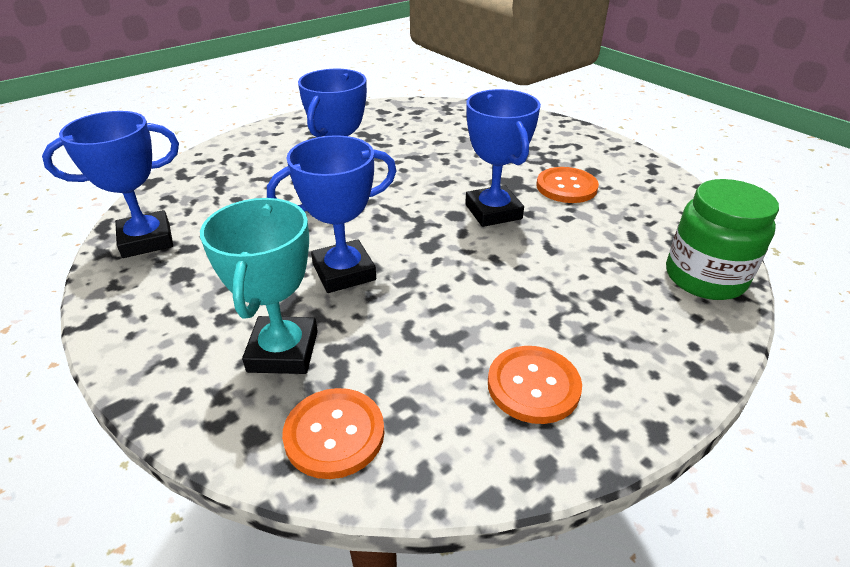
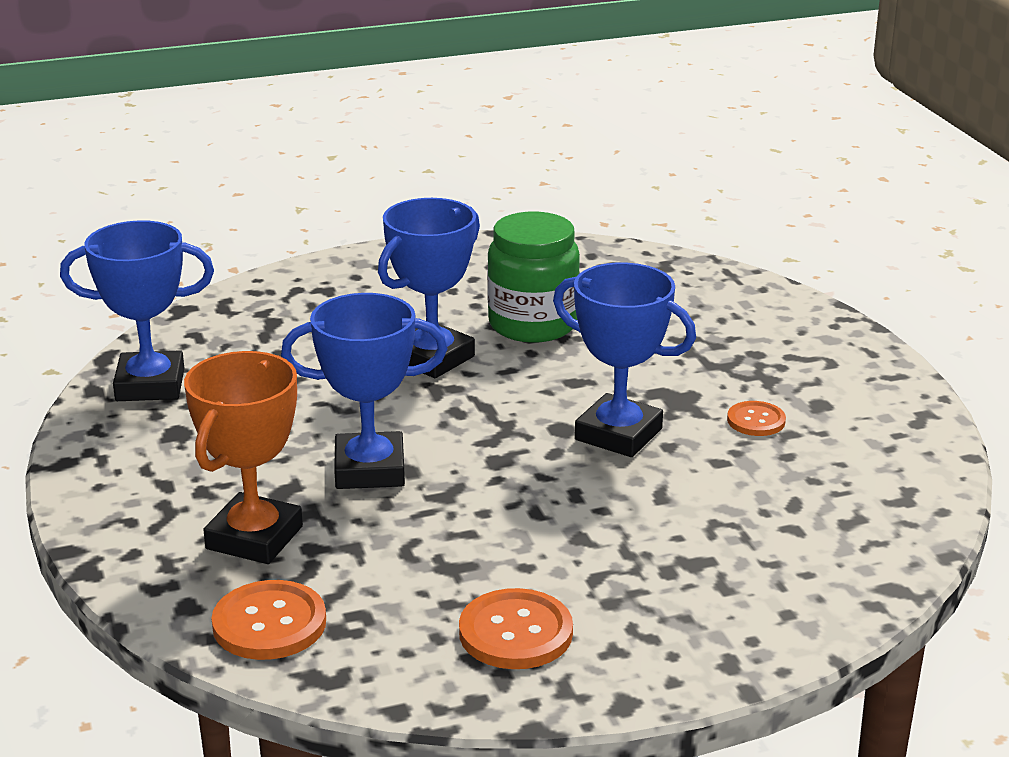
camera: 20 degrees right, 10 degrees down
turquoise trophy [200,198,318,374] -> orange trophy [184,351,303,564]
blue trophy [465,89,541,227] -> blue trophy turned 60 degrees counterclockwise [553,263,696,457]
orange button [536,167,599,203] -> orange button [727,401,786,436], size x0.61
green jar [666,179,779,300] -> green jar moved to [487,212,580,343]

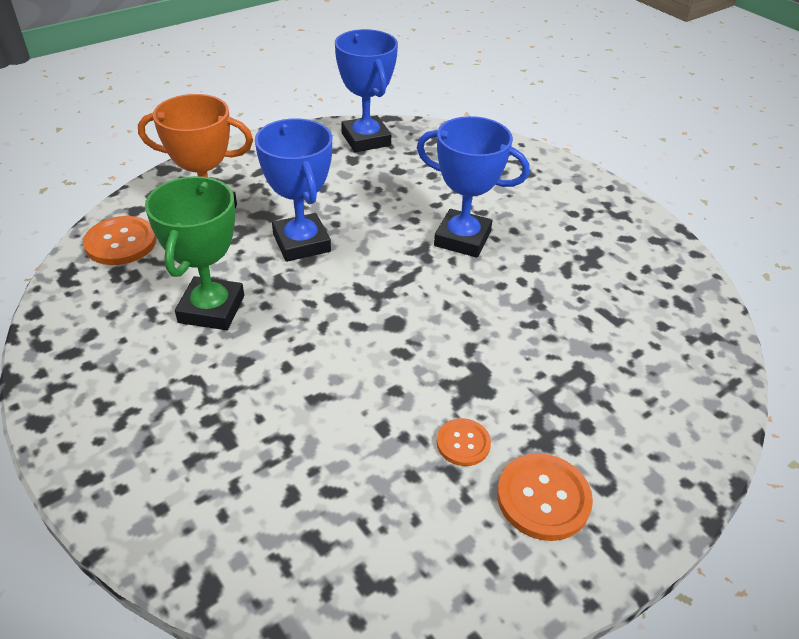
camera: 70 degrees right, 15 degrees up
orange button [459,588,573,669] -> orange button moved to [497,453,593,541]
green jar [487,212,580,343] -> none
blue trophy [553,263,696,457] -> none
none -> green trophy [145,176,244,330]

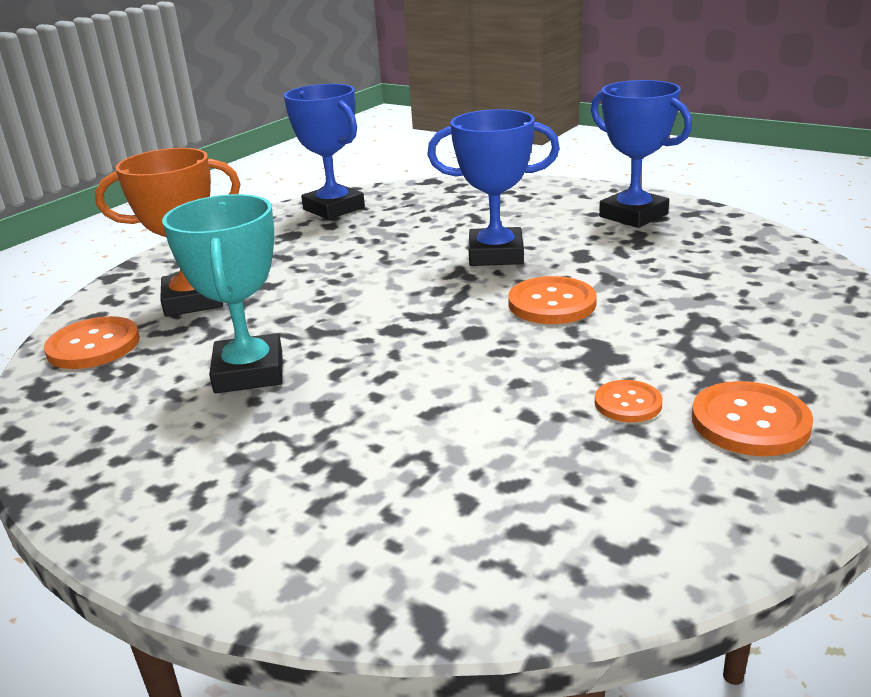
camera: 15 degrees left, 15 degrees down
green trophy [145,176,244,330] -> turquoise trophy [162,194,282,393]
blue trophy [255,118,332,262] -> blue trophy moved to [591,80,692,228]
none -> orange button [508,276,597,324]

